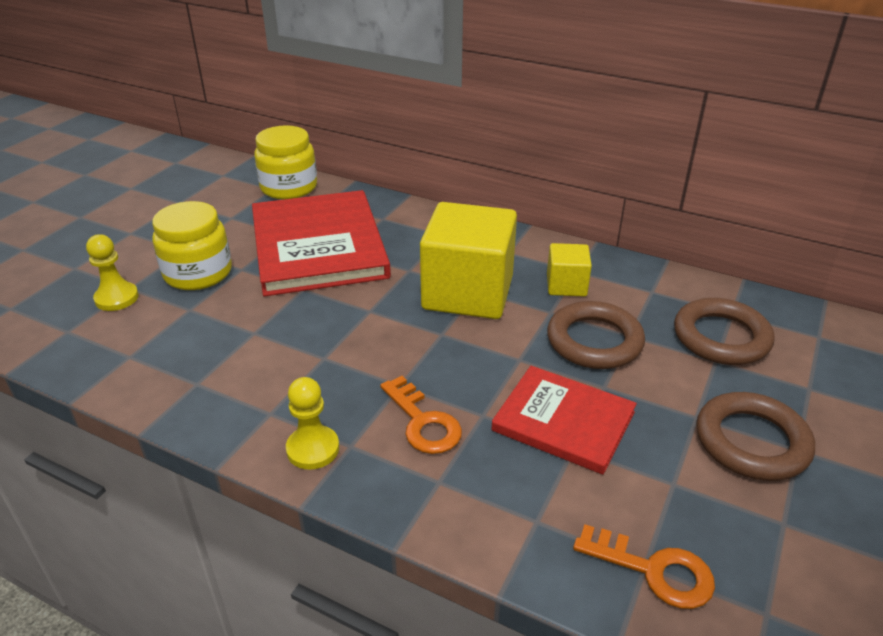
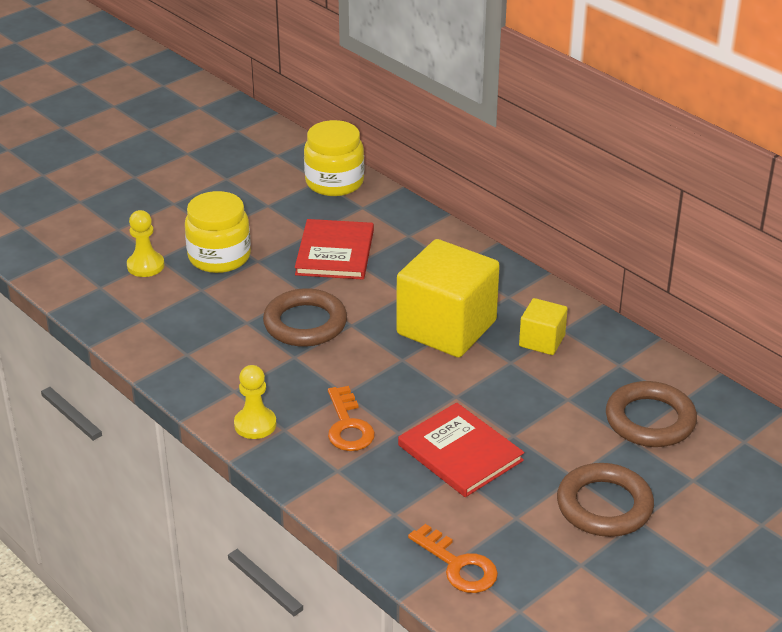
camera: 20 degrees right, 0 degrees up
red book [252,190,391,296] -> red book [295,219,374,280], size x0.59
brown ring [547,301,645,369] -> brown ring moved to [263,288,347,347]

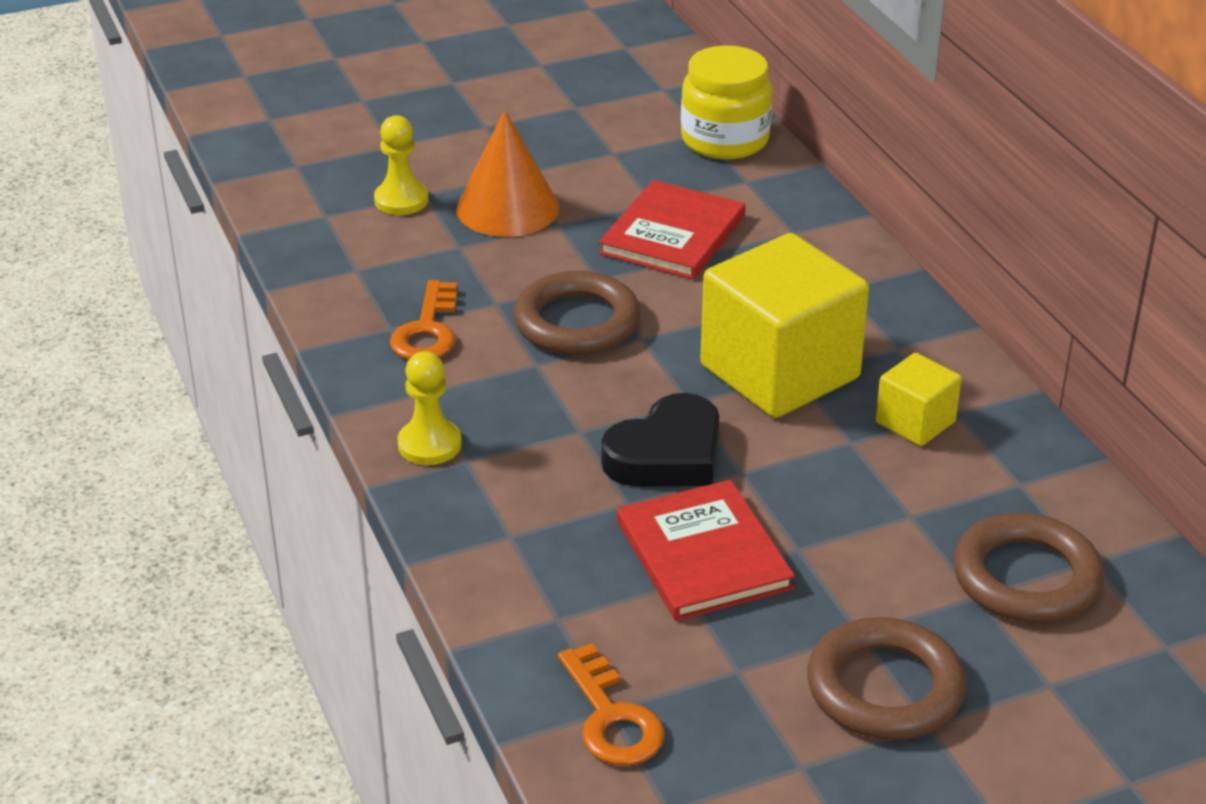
camera: 20 degrees right, 0 degrees up
yellow jar [185,191,251,273] -> orange cone [456,110,559,237]
orange key [328,386,375,451] -> orange key moved to [390,280,457,360]
none -> black heart [601,393,719,487]

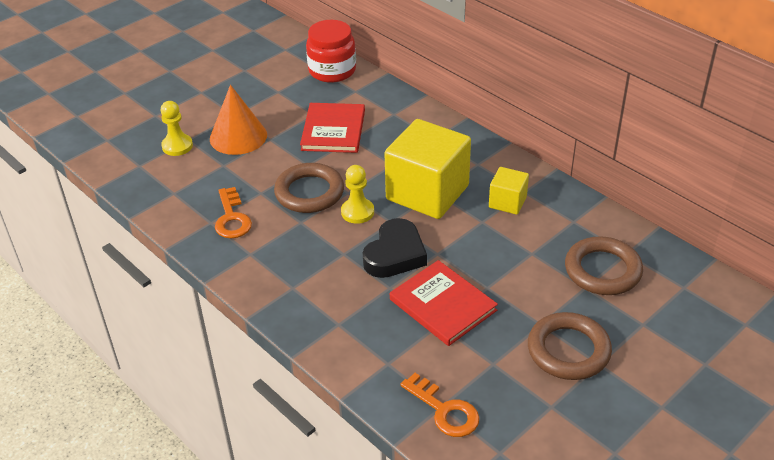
camera: 20 degrees left, 5 degrees up
yellow pawn [398,351,462,465] -> yellow pawn moved to [341,165,374,224]
yellow jar [681,45,772,160] -> red jar [306,20,356,83]

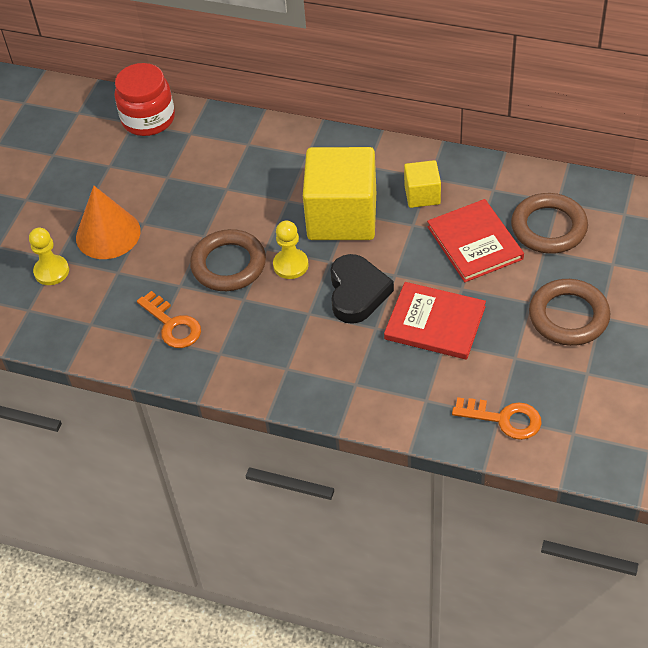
camera: 25 degrees left, 10 degrees up
red book [300,103,365,153] -> red book moved to [427,199,524,282]

